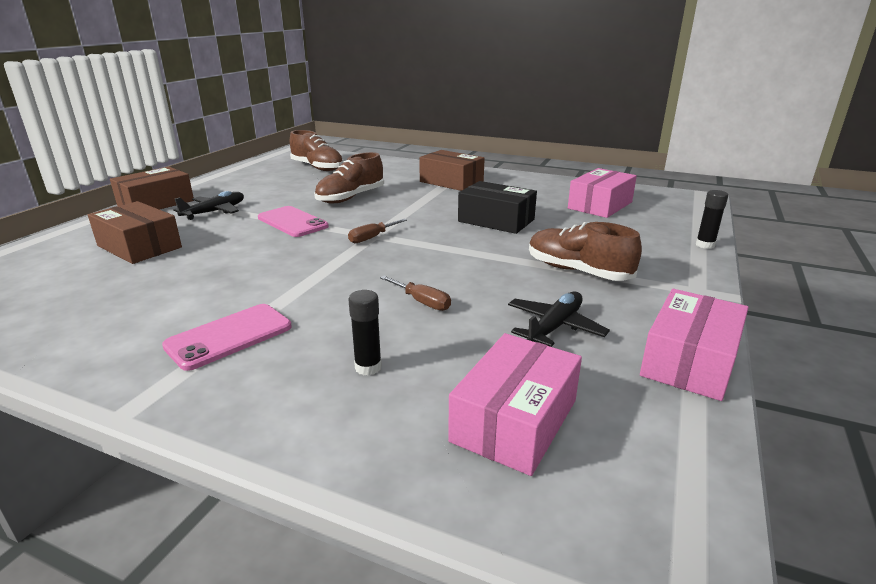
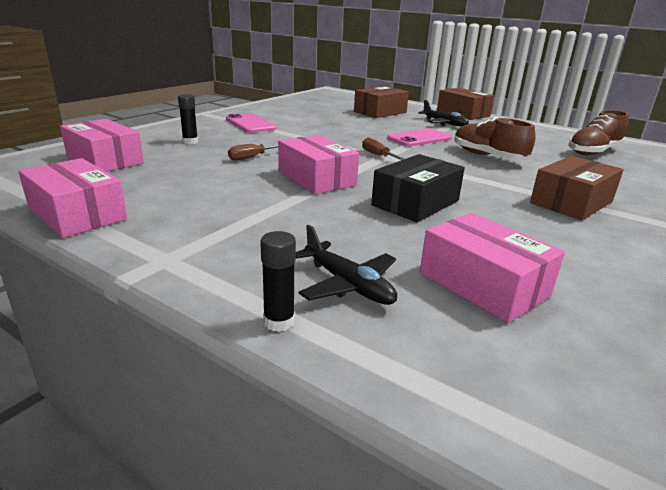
camera: 100 degrees right, 0 degrees up
black plane [508,291,610,347] -> black plane moved to [296,224,397,305]
brown shoe [529,222,642,281] -> none
none -> pink box [278,135,359,194]

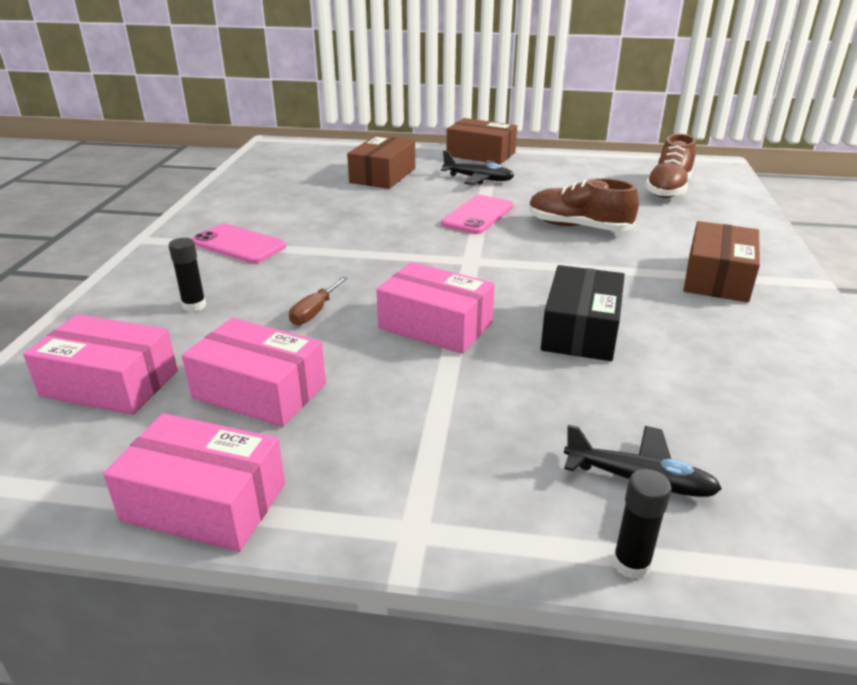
camera: 25 degrees left, 5 degrees up
brown screwdriver [362,138,404,160] -> none
pink box [420,213,565,323] -> pink box moved to [182,318,326,427]

